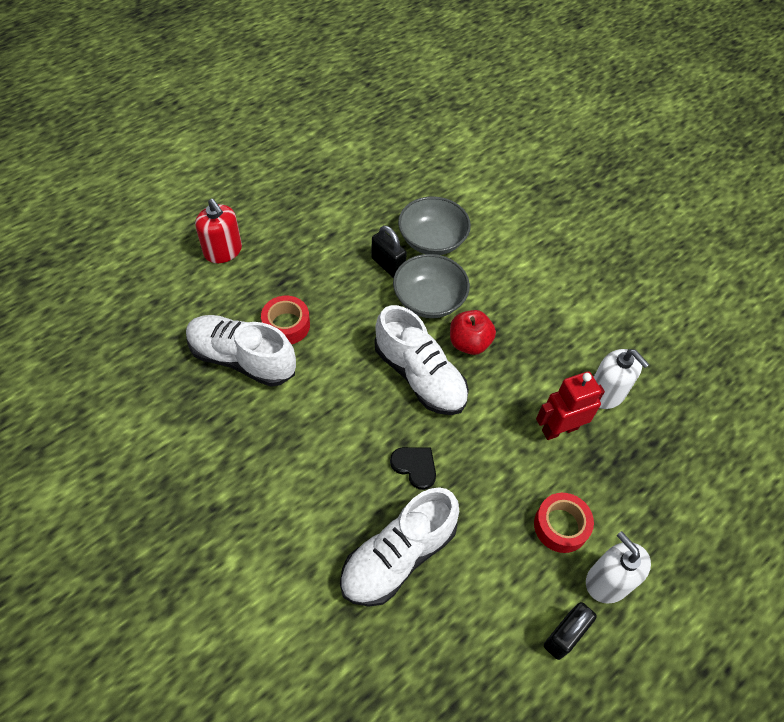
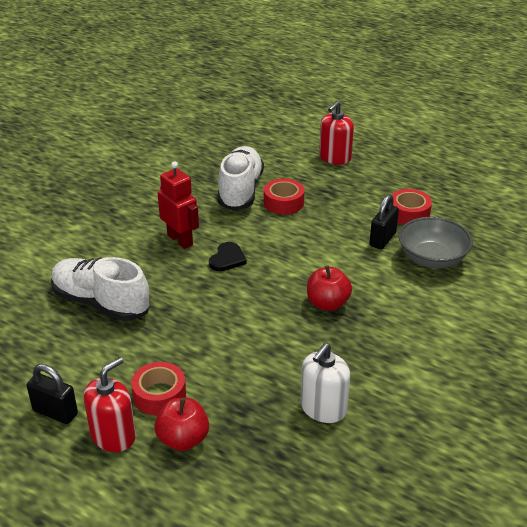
camera: 75 degrees right, 20 degrees down
white shoe [375,305,469,415] -> none
black heart [390,447,436,490] -> black heart moved to [209,242,247,271]
grey bowl [393,254,470,318] -> none
red robot [536,371,605,440] -> red robot moved to [158,161,199,249]
white soap dispenser [586,531,651,604] -> red soap dispenser [84,357,136,452]
none -> red apple [154,398,209,451]
none -> red tape [392,189,432,225]

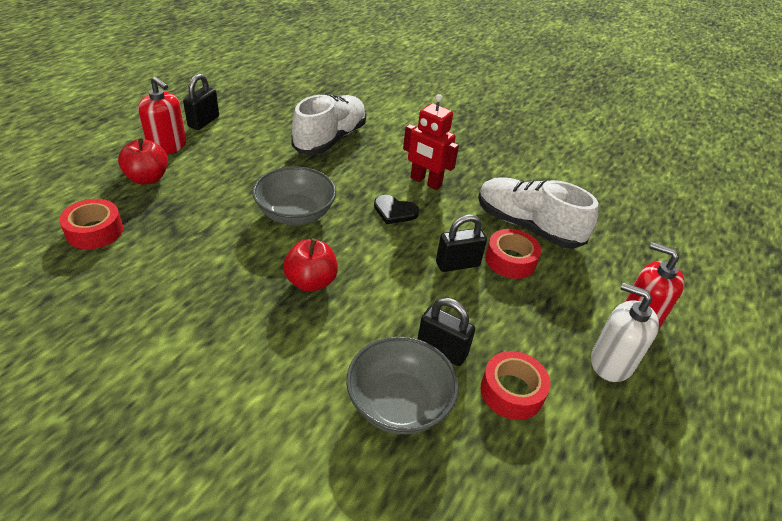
camera: 85 degrees right, 5 degrees up
red tape [131,362,186,415] -> red tape moved to [59,199,123,249]
red robot [158,161,199,249] -> red robot turned 75 degrees clockwise [403,94,459,190]
white shoe [217,146,264,211] -> white shoe turned 150 degrees counterclockwise [478,177,599,249]
white soap dispenser [301,343,350,423] -> white soap dispenser moved to [591,283,659,382]
none -> grey bowl [252,166,336,225]
none -> black padlock [436,214,487,272]

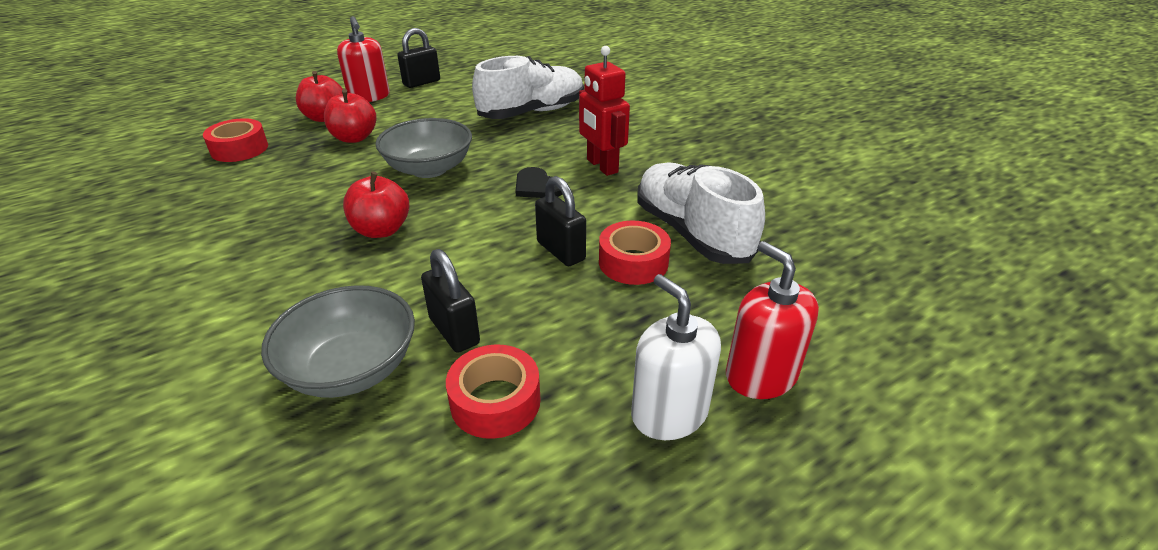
camera: 30 degrees right, 5 degrees down
black padlock [436,214,487,272] -> black padlock turned 45 degrees clockwise [535,176,586,266]
none -> red apple [324,89,377,143]

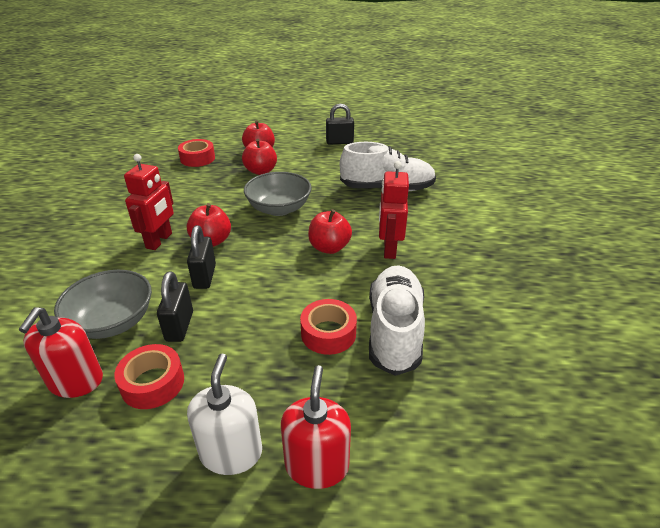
camera: 35 degrees right, 0 degrees up
red soap dispenser [337,16,390,102] -> red soap dispenser moved to [19,307,103,398]
black heart [515,167,562,198] -> red apple [308,209,352,254]
black padlock [535,176,586,266] -> black padlock moved to [187,225,216,289]
none -> red robot [124,154,174,250]

